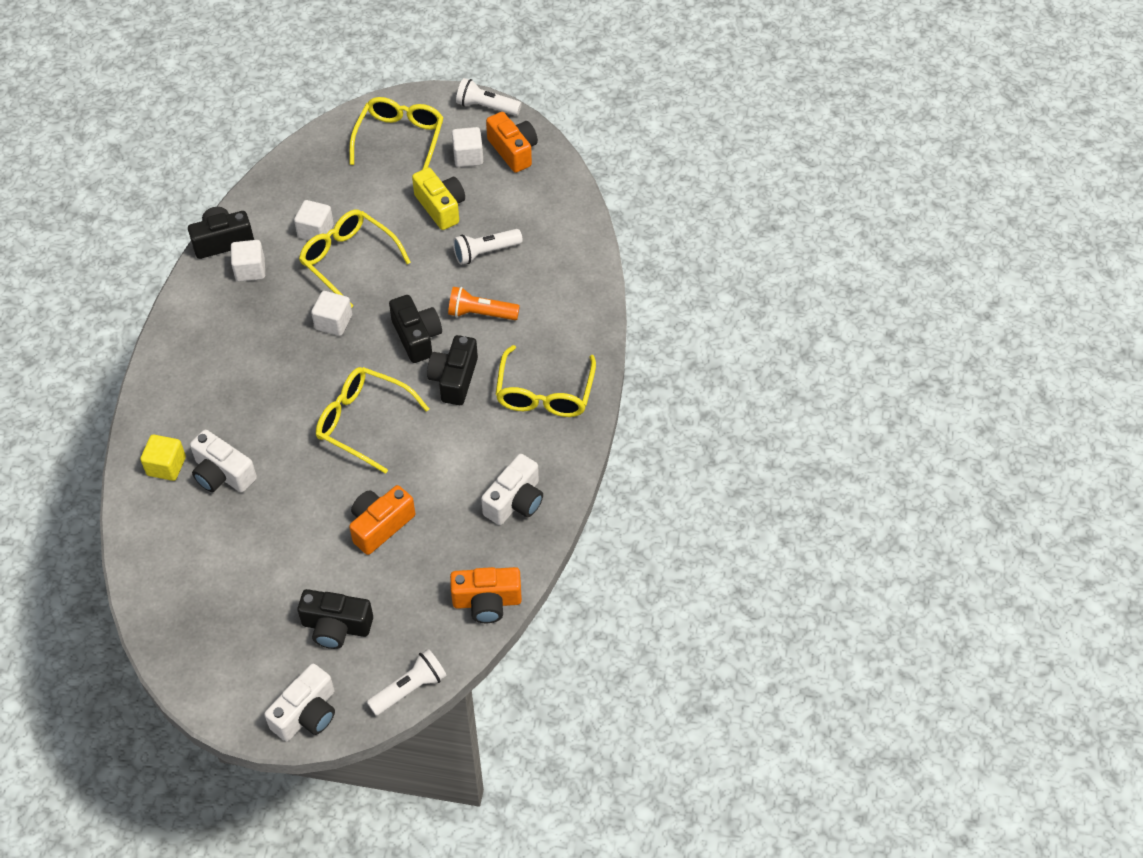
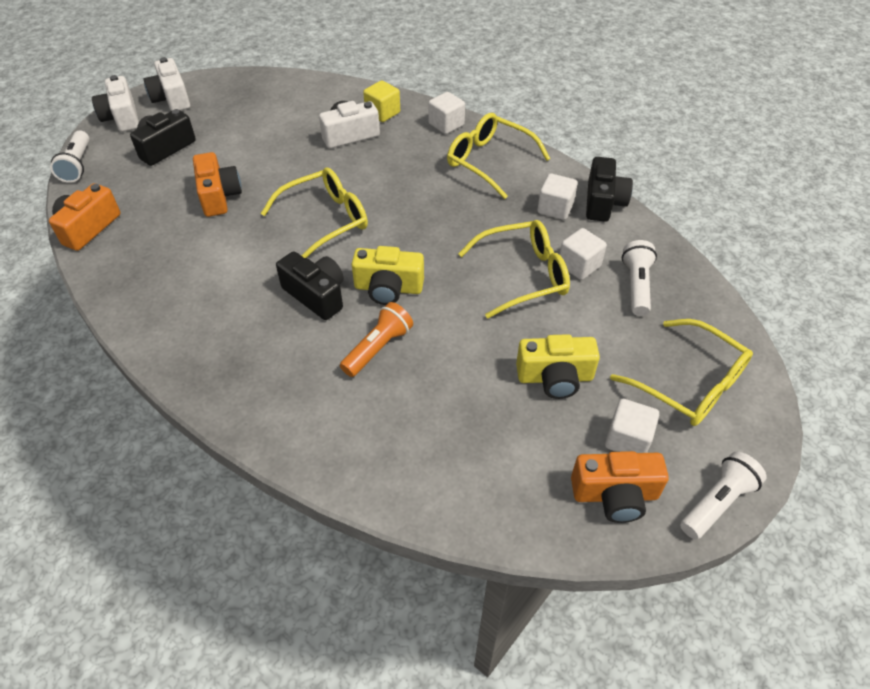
camera: 120 degrees right, 5 degrees down
white cube [311,291,352,336] -> white cube moved to [428,92,465,134]
black camera [389,295,442,363] -> yellow camera [352,246,424,305]
white flashlight [453,229,523,265] -> white flashlight moved to [622,240,657,316]
white camera [481,454,543,525] -> white camera moved to [143,57,190,111]
yellow glasses [496,345,596,417] -> yellow glasses moved to [447,113,551,199]

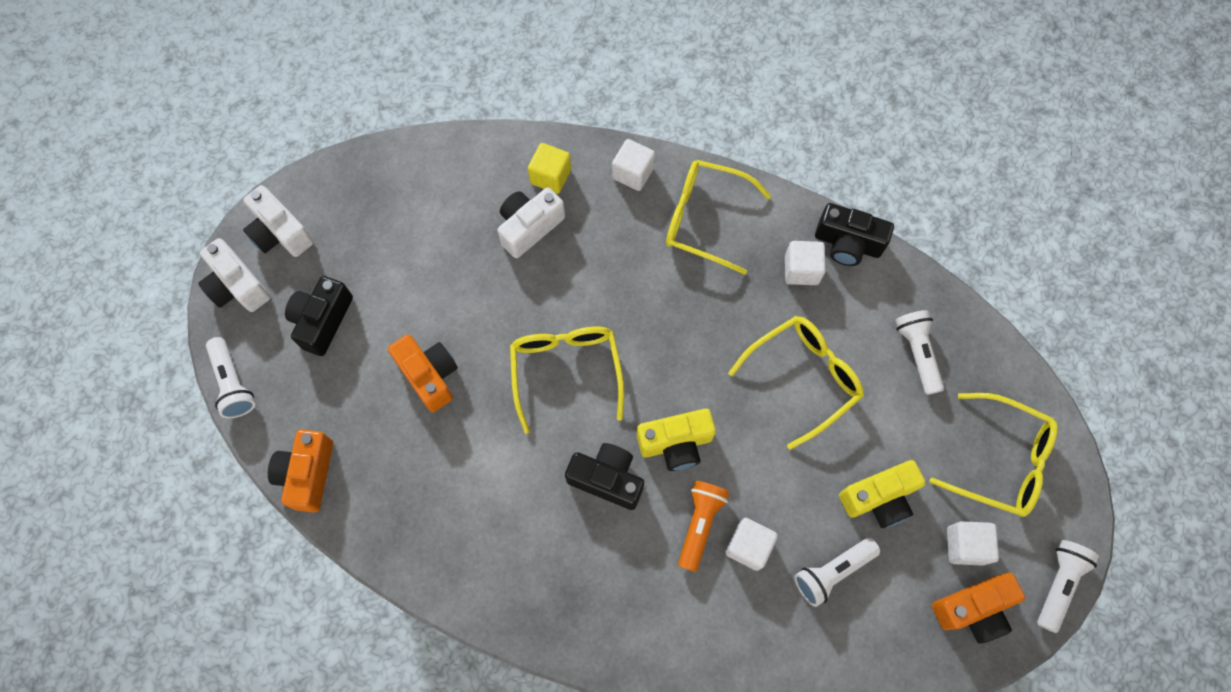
camera: 20 degrees left, 20 degrees up
yellow glasses [261,167,368,258] -> yellow glasses turned 45 degrees counterclockwise [510,326,624,434]
white cube [559,228,607,280] -> white cube moved to [726,518,778,571]
black camera [586,157,633,222] -> black camera turned 120 degrees clockwise [815,203,894,266]
none -> white flashlight [794,538,880,607]

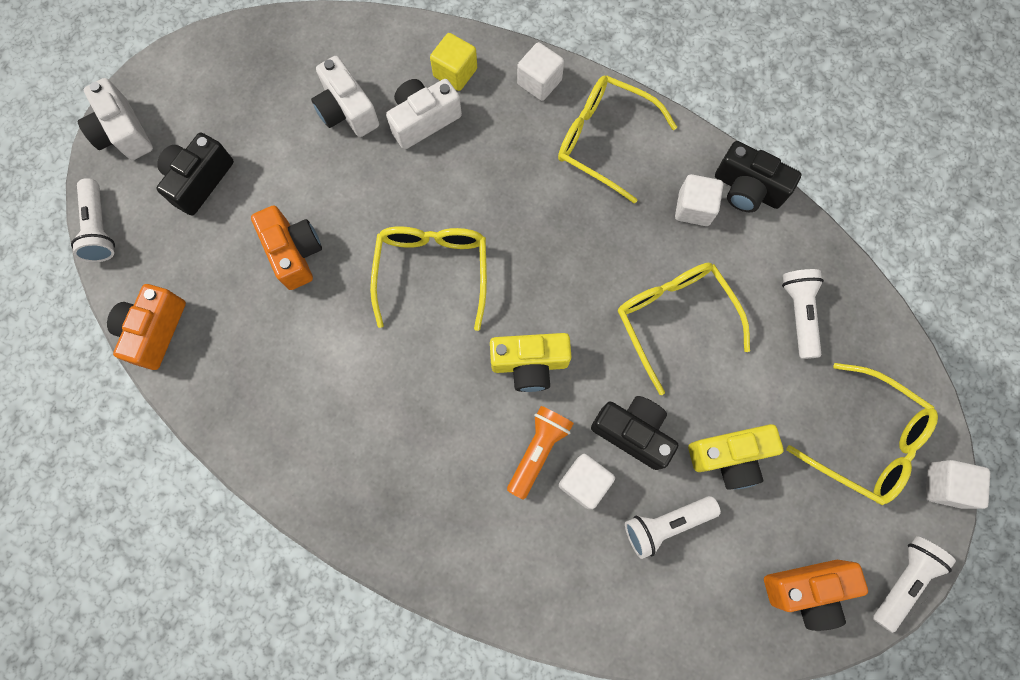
camera: 10 degrees right, 5 degrees up
white camera [243,185,314,257] -> white camera moved to [311,56,379,137]
black camera [565,443,644,510] -> black camera moved to [591,396,678,470]
yellow glasses [728,316,864,450] -> yellow glasses turned 90 degrees counterclockwise [618,263,750,395]
white cube [947,521,999,566] -> white cube moved to [925,460,990,509]

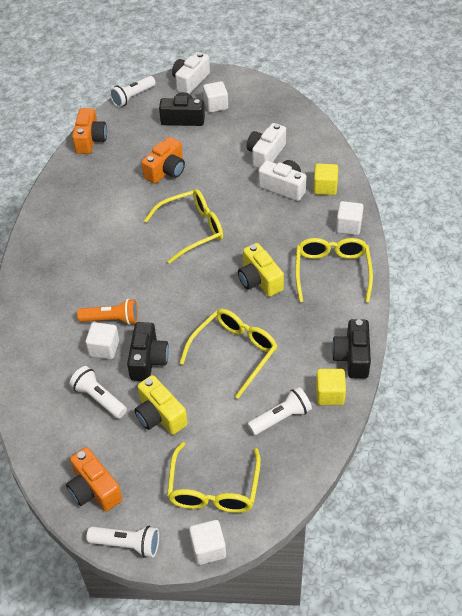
camera: 65 degrees right, 25 degrees down
orange camera [107,284,186,370] -> orange camera turned 105 degrees clockwise [72,108,107,154]
yellow camera [490,333,572,392] -> yellow camera moved to [238,243,284,297]
white cube [675,174,723,226] -> white cube moved to [203,81,228,113]
none -> yellow cube [316,369,346,405]

